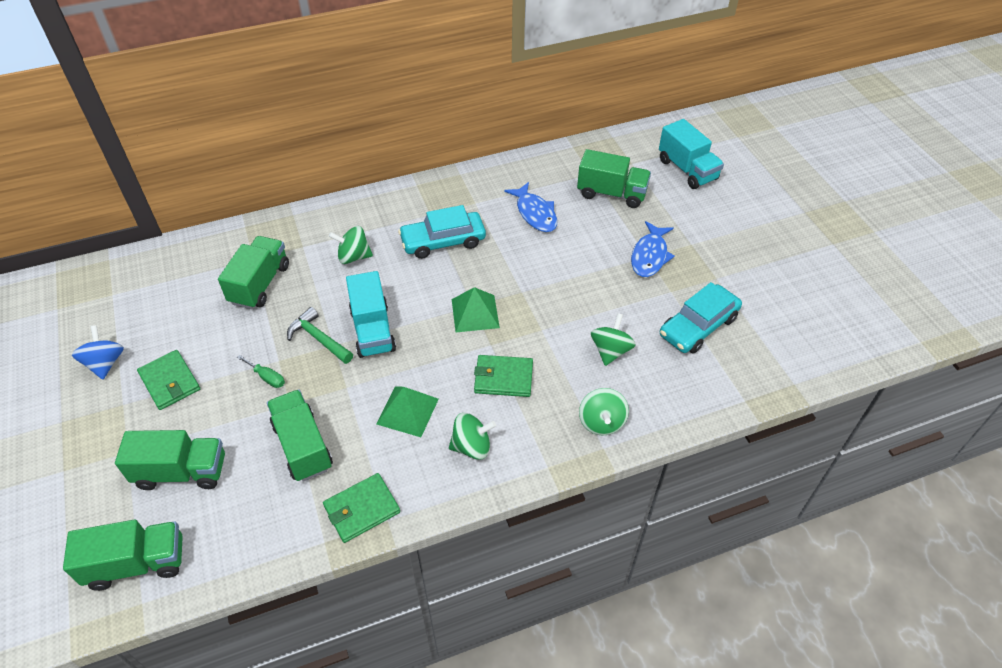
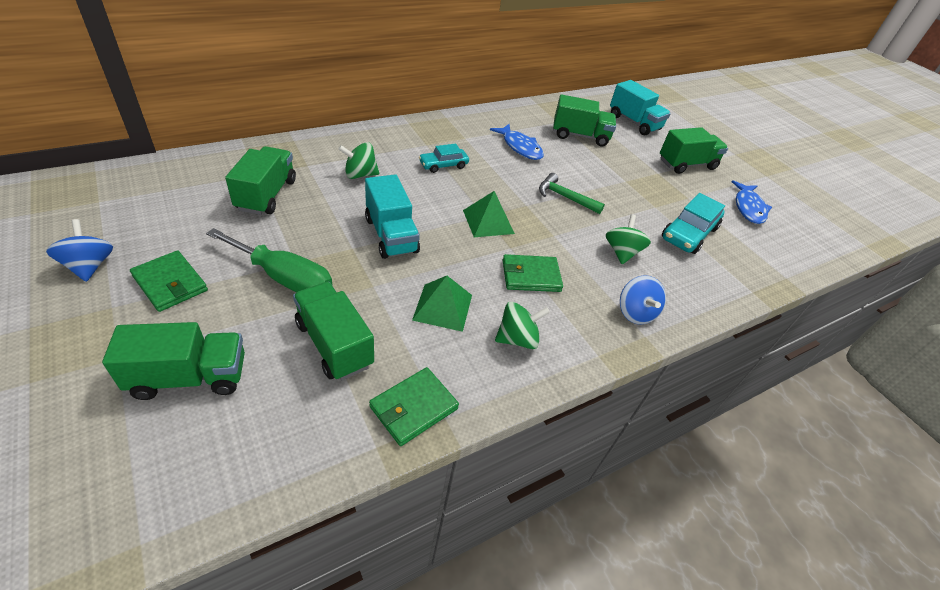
camera: 15 degrees left, 5 degrees down
green truck [63,520,183,591] -> green truck moved to [660,127,728,174]
green screwdriver [237,355,285,388] -> green screwdriver [206,228,332,292], size x2.21
green hammer [287,307,353,364] -> green hammer moved to [539,173,605,214]
turquoise car [398,205,486,259] -> turquoise car [419,144,469,173], size x0.62
green spinning top [579,388,629,436] -> blue spinning top [620,275,666,324]
blue fish [631,221,675,277] -> blue fish moved to [731,180,772,224]

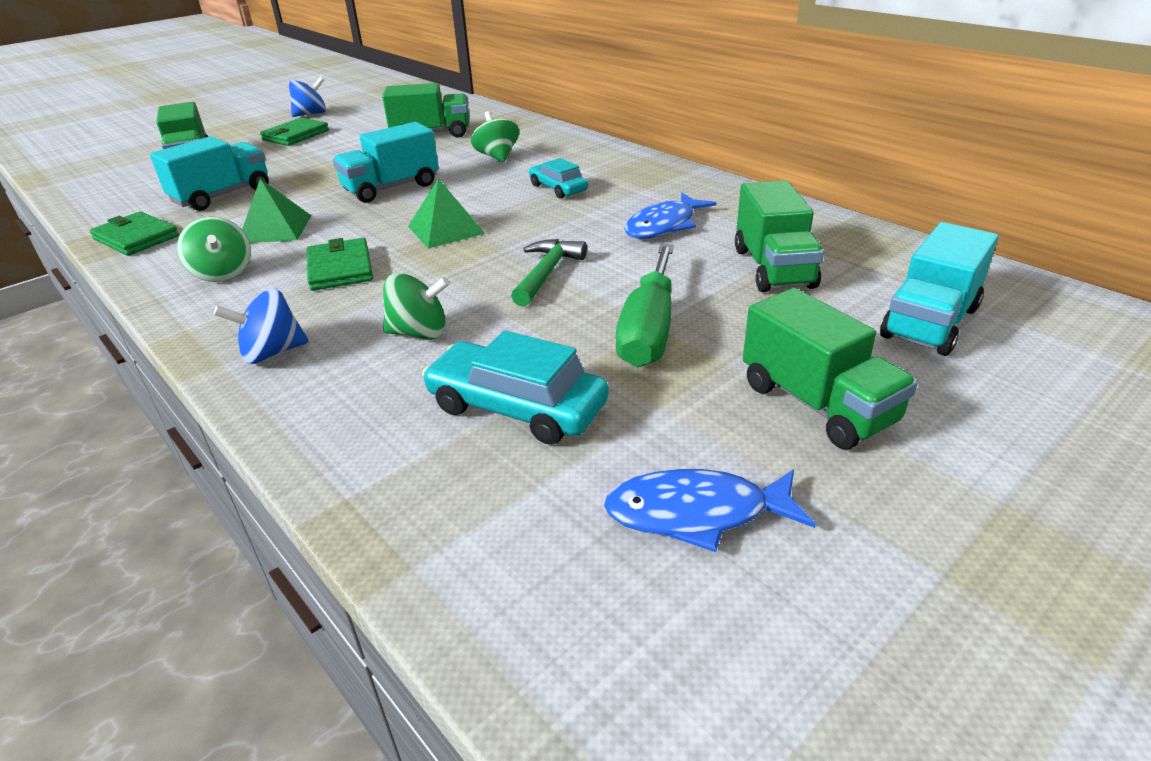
camera: 85 degrees right, 10 degrees down
green screwdriver [206,228,332,292] -> green screwdriver moved to [616,244,674,367]
green truck [293,282,374,380] -> turquoise truck [150,136,269,211]

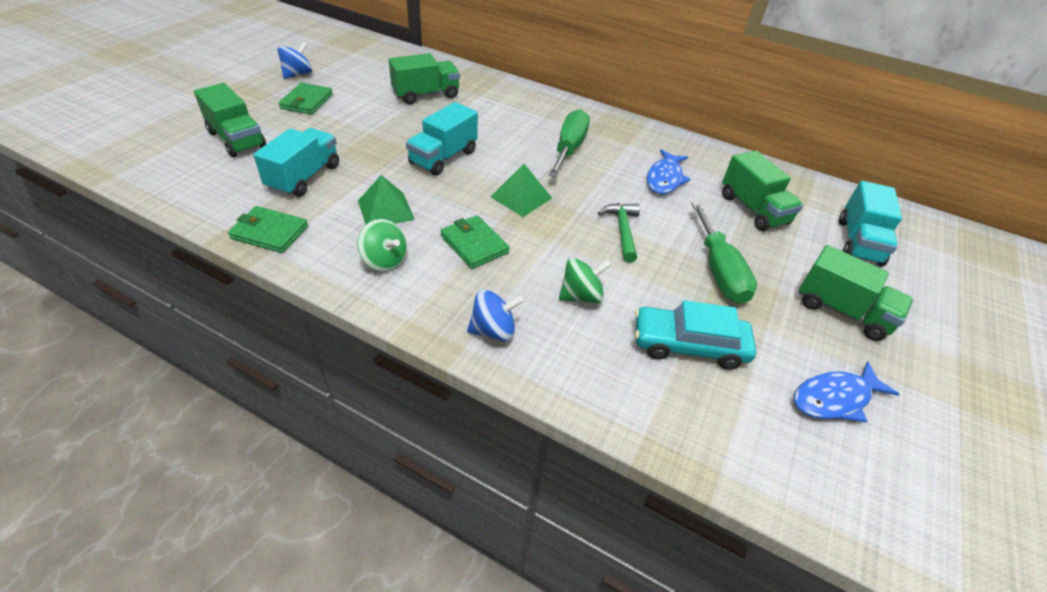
camera: 25 degrees left, 10 degrees up
blue spinning top [214,288,309,364] -> blue spinning top turned 150 degrees counterclockwise [467,289,524,341]
green spinning top [471,111,519,162] -> none
turquoise car [529,158,588,198] -> green screwdriver [548,109,590,178]

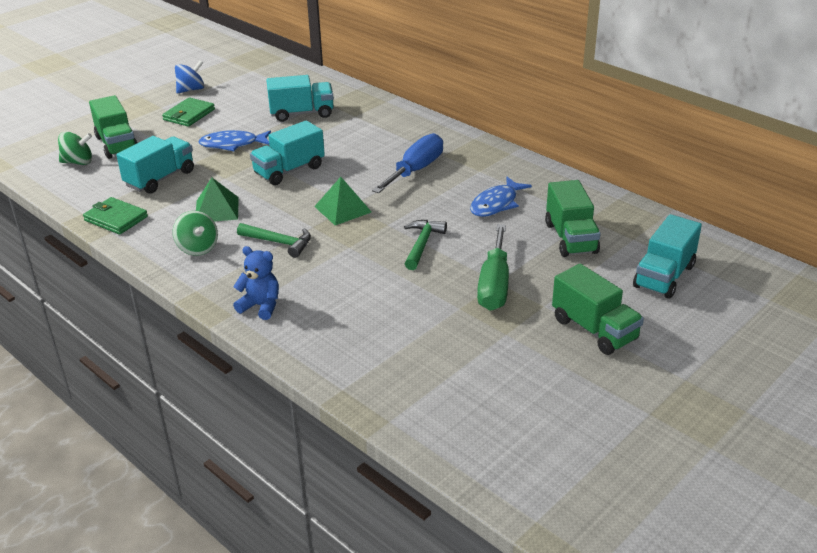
camera: 20 degrees right, 10 degrees down
green truck [389,53,460,104] -> turquoise truck [266,75,334,122]
green wallet [440,215,509,269] -> green hammer [237,223,311,258]
blue spinning top [467,289,524,341] -> blue teddy bear [233,246,279,320]
green screwdriver [548,109,590,178] -> blue screwdriver [372,133,443,193]
green spinning top [559,258,612,303] -> green spinning top moved to [58,132,92,165]
turquoise car [635,300,756,370] -> none
blue fish [794,361,899,422] -> blue fish moved to [198,130,271,151]

